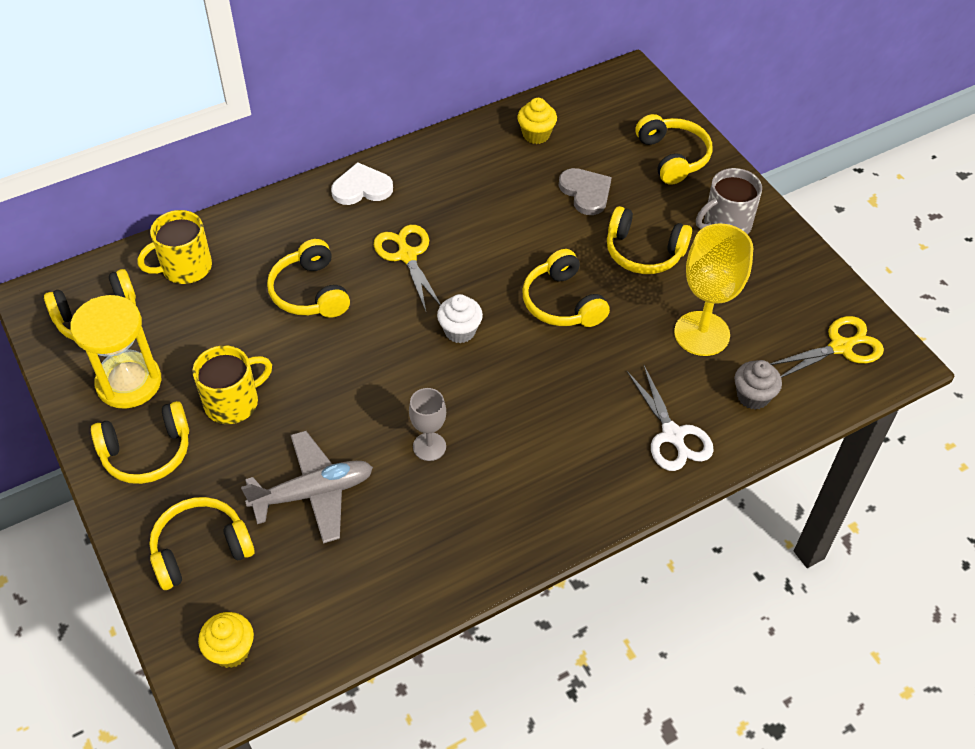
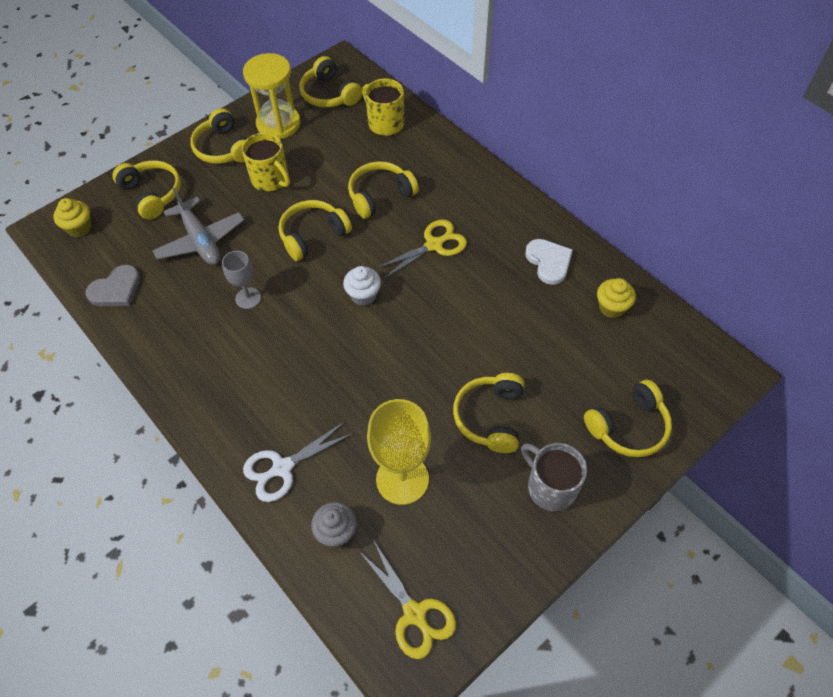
camera: 80 degrees right, 5 degrees up
white heart [331,162,393,205] -> white heart moved to [525,239,573,285]
yellow headphones [522,249,610,327] -> yellow headphones moved to [279,200,352,261]
grey heart [559,168,612,215] -> grey heart moved to [86,265,140,306]

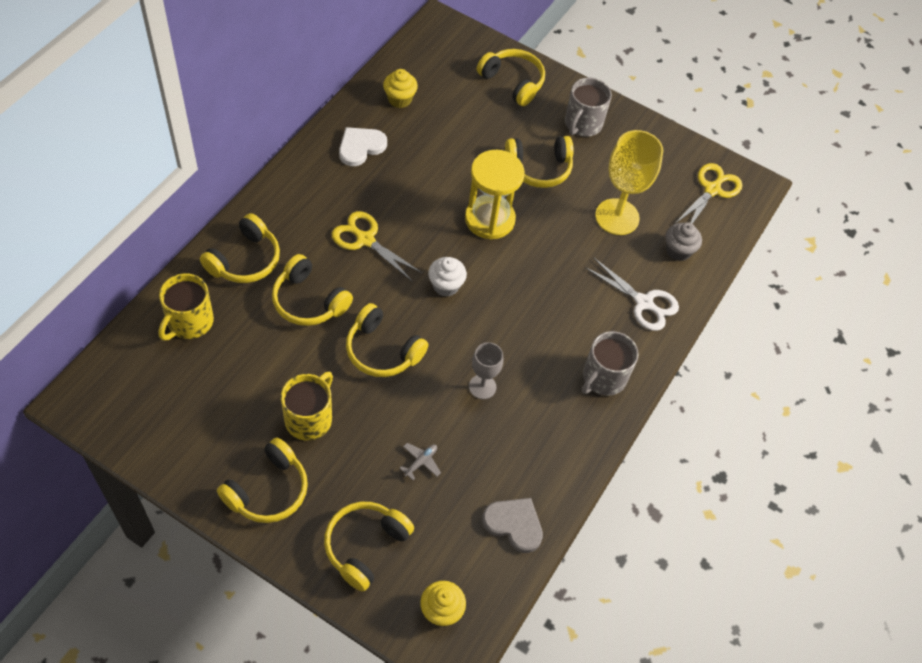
camera: 115 degrees left, 0 degrees up
grey plane [152,188,244,265] -> grey plane [400,443,441,480], size x0.42
yellow hourglass [243,53,301,139] -> yellow hourglass moved to [465,150,525,240]
yellow headphones [299,56,362,107] -> yellow headphones moved to [200,213,280,283]
none -> grey mug [582,331,639,396]

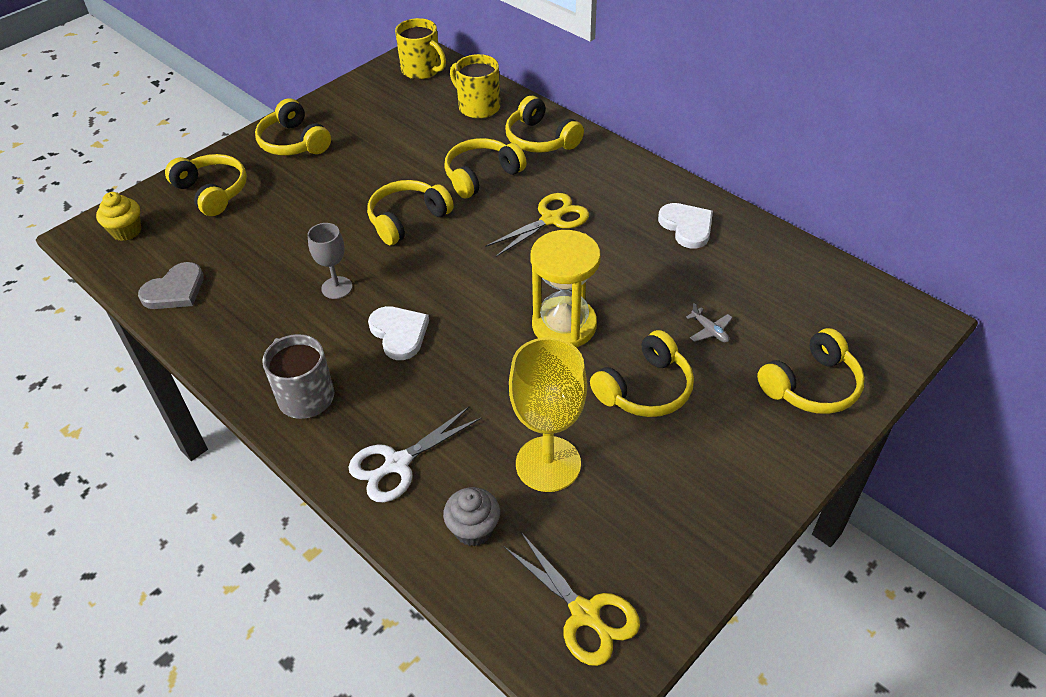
camera: 110 degrees right, 10 degrees down
yellow mug [281,372,333,441] -> yellow mug moved to [395,18,446,80]
yellow cupcake [383,69,418,108] -> none
grey plane [400,443,441,480] -> grey plane moved to [686,303,733,343]
white cupcake [428,257,467,297] -> none
yellow headphones [505,136,574,188] -> yellow headphones turned 135 degrees counterclockwise [590,330,694,417]
grey mug [565,78,612,137] -> none
none -> white heart [368,306,429,360]

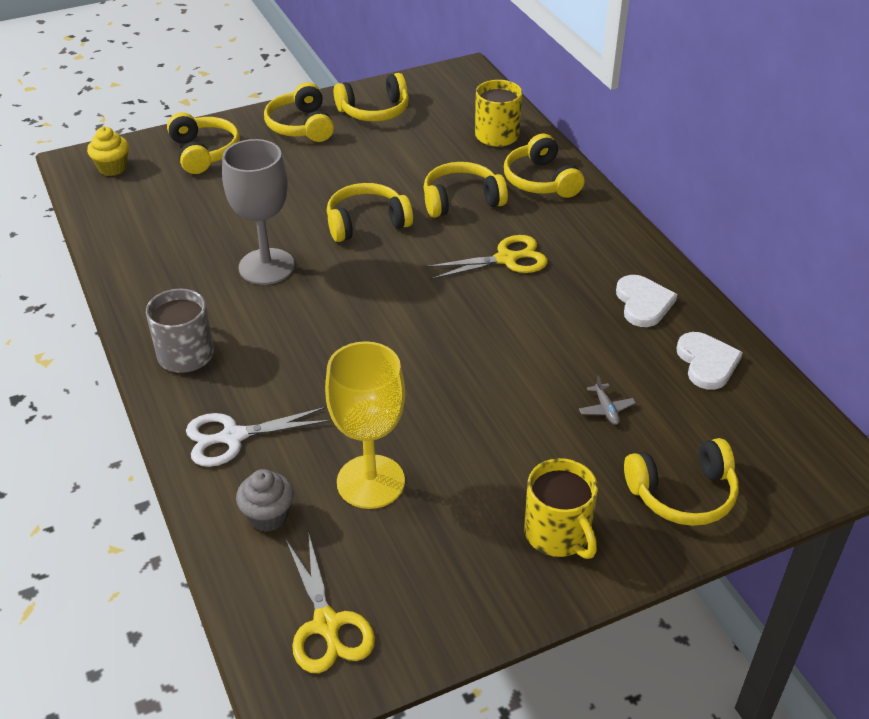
camera: 20 degrees right, 5 degrees down
grey heart [138,262,204,309] -> none
grey goblet [307,223,352,299] -> grey goblet [222,139,295,285], size x1.79
white heart [368,306,429,360] -> white heart moved to [676,332,743,390]
yellow mug [395,18,446,80] -> yellow mug moved to [524,458,598,559]
yellow hourglass [531,230,601,348] -> none
yellow headphones [590,330,694,417] -> yellow headphones moved to [334,73,409,121]

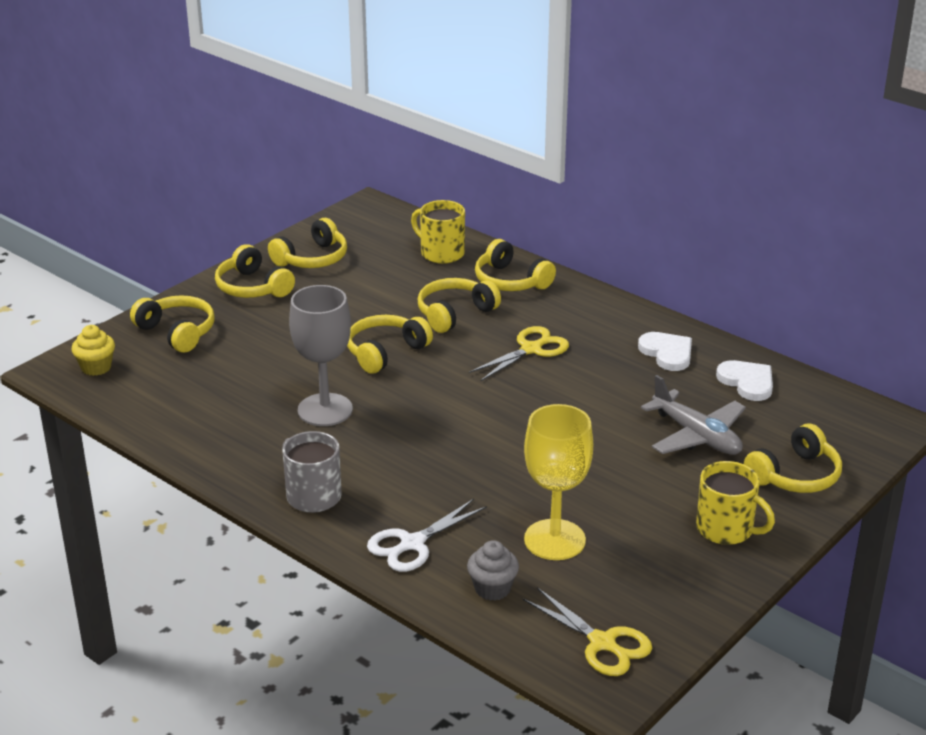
camera: 25 degrees left, 10 degrees down
grey plane [579,375,636,425] -> grey plane [641,375,746,455], size x2.37

